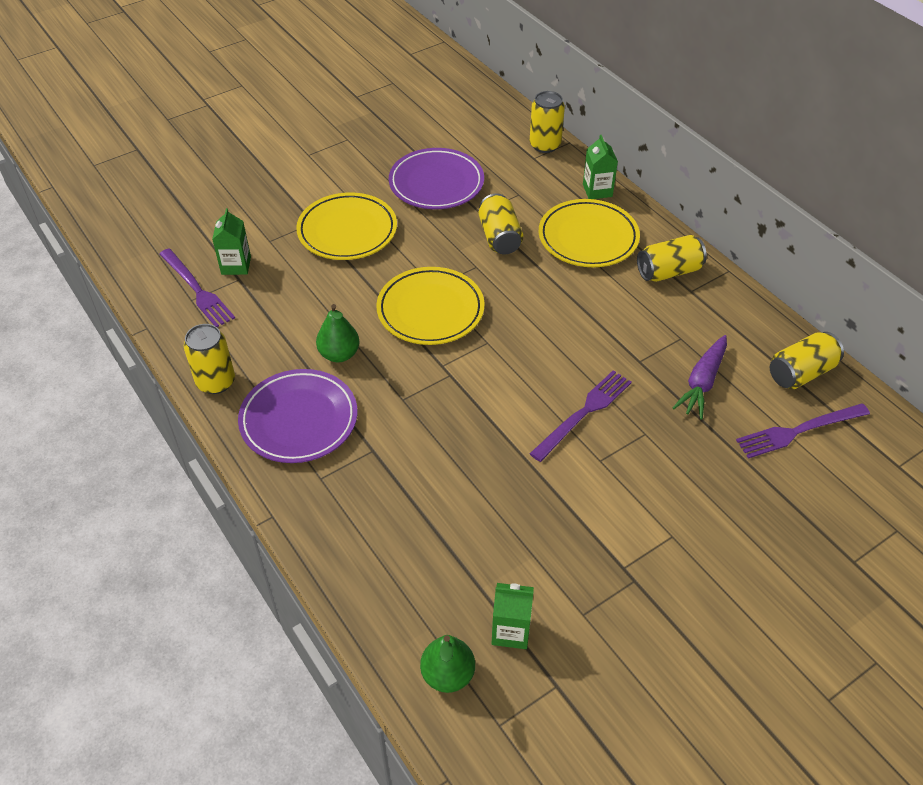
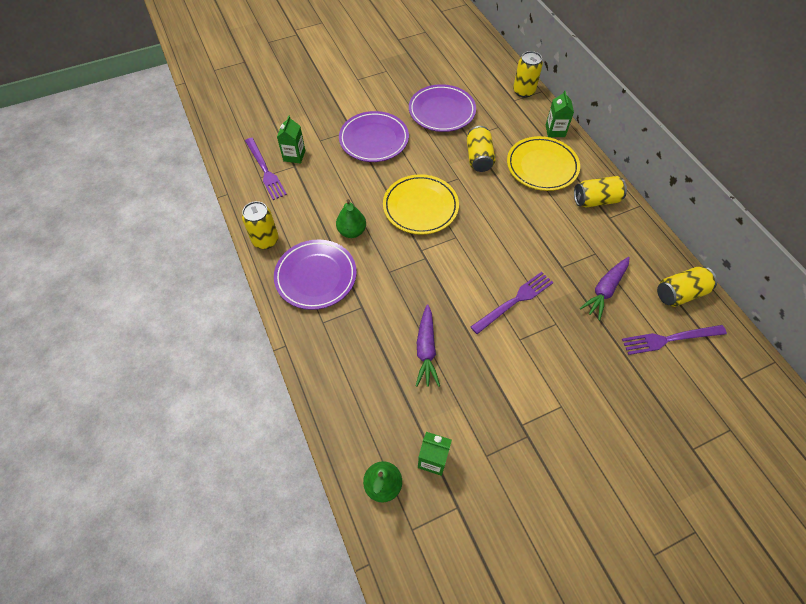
camera: 10 degrees right, 10 degrees up
yellow plate [296,193,397,260] -> purple plate [339,111,409,162]
none -> purple carrot [416,304,440,387]

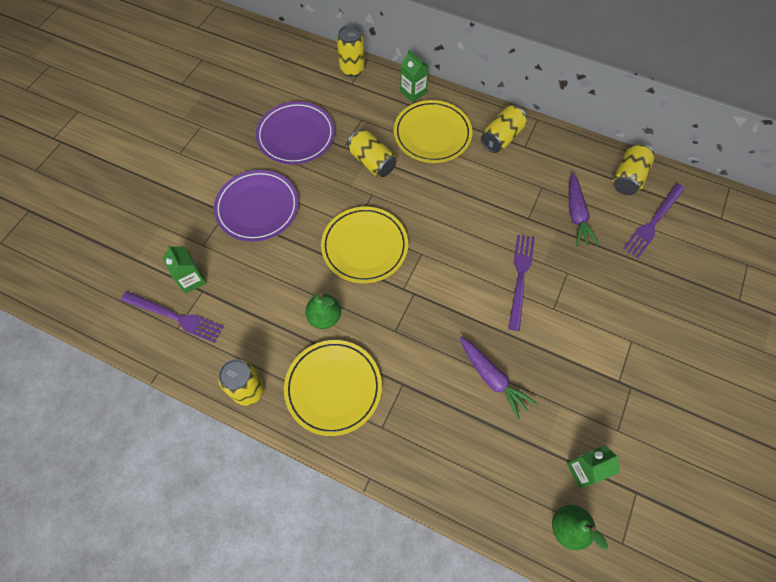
camera: 40 degrees left, 5 degrees up
purple plate [274,240,357,310] -> yellow plate [284,340,382,436]

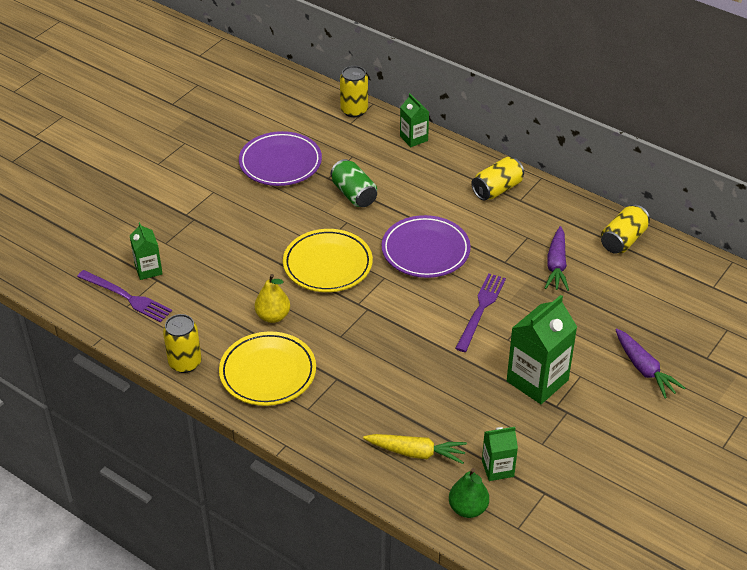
camera: 10 degrees right, 20 degrees down
purple plate [214,170,299,242] -> purple plate moved to [382,215,471,278]
green pear [305,293,341,329] -> yellow pear [255,274,290,323]
yellow can [347,129,396,177] -> green can [331,159,377,207]
yellow plate [394,100,472,163] -> none
purple carrot [460,337,537,419] -> purple carrot moved to [615,328,685,398]
purple fork [623,183,685,258] -> none
none -> yellow carrot [363,434,467,464]
none -> green carton [507,295,577,404]

